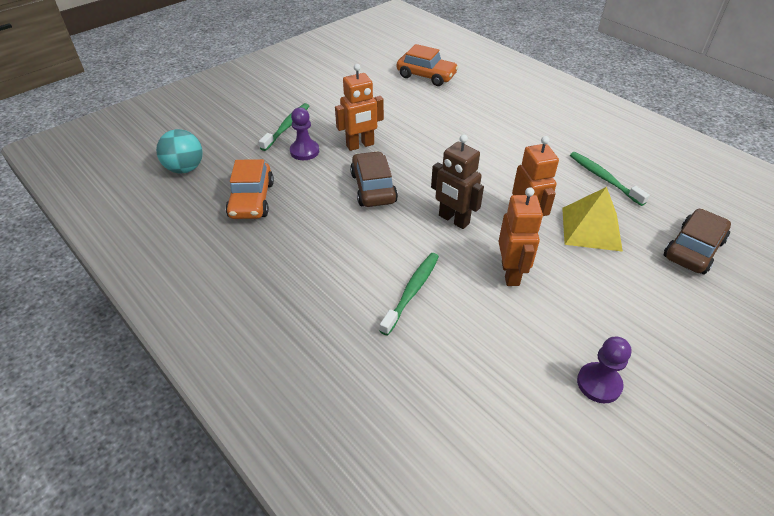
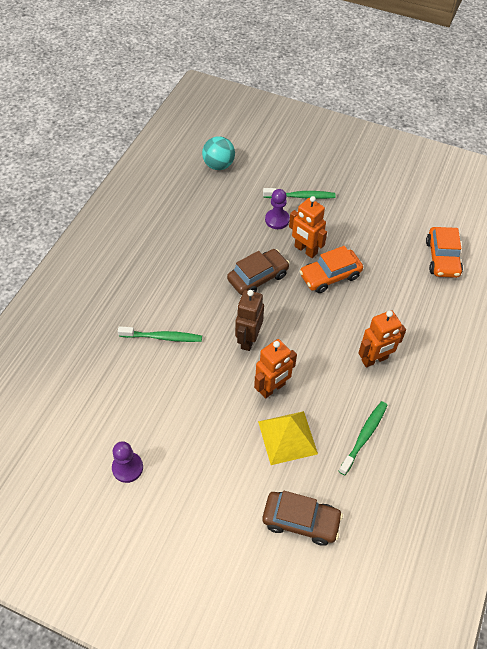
camera: 65 degrees right, 10 degrees up
orange car [226,159,274,219] -> orange car moved to [299,246,363,293]
orange robot [498,187,543,286] -> orange robot moved to [358,310,406,367]

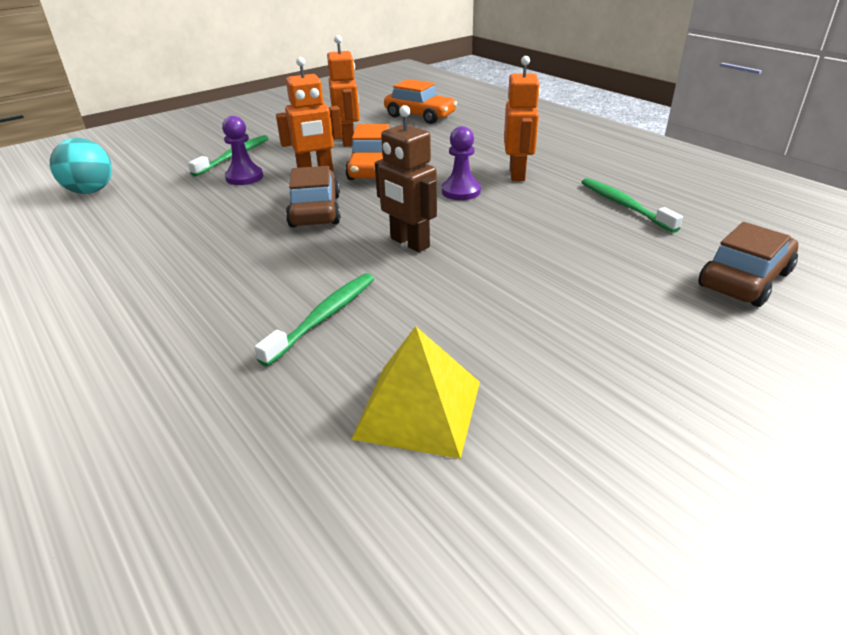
camera: 60 degrees left, 20 degrees down
purple pawn [112,441,143,483] -> purple pawn moved to [442,126,481,200]
orange robot [254,339,297,399] -> orange robot moved to [327,35,360,147]
yellow pyramid [258,411,318,465] -> yellow pyramid moved to [351,326,480,459]

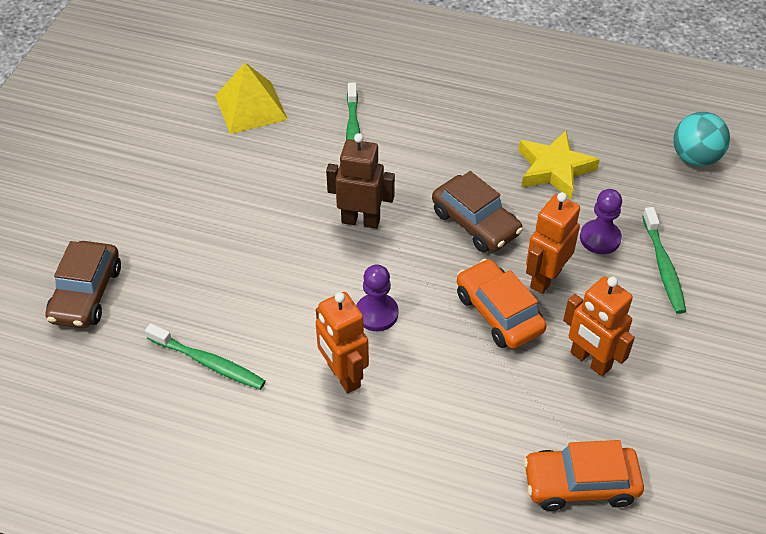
camera: 145 degrees right, 15 degrees up
none -> yellow star [518,131,600,199]

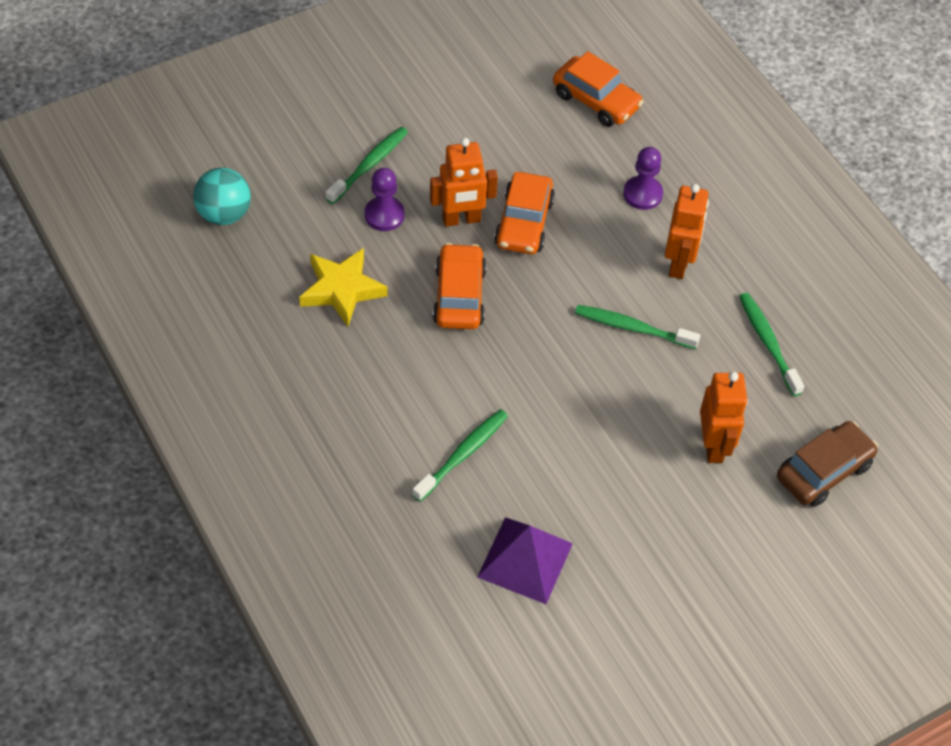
camera: 140 degrees left, 5 degrees up
yellow pyramid [215,63,288,134] -> purple pyramid [477,517,573,604]
brown robot [326,133,395,229] -> none
purple pawn [356,264,398,331] -> purple pawn moved to [623,147,663,210]
brown car [432,171,523,253] -> orange car [433,243,487,329]
orange robot [563,276,635,377] -> orange robot moved to [700,372,748,463]
none -> green toothbrush [575,305,700,349]

